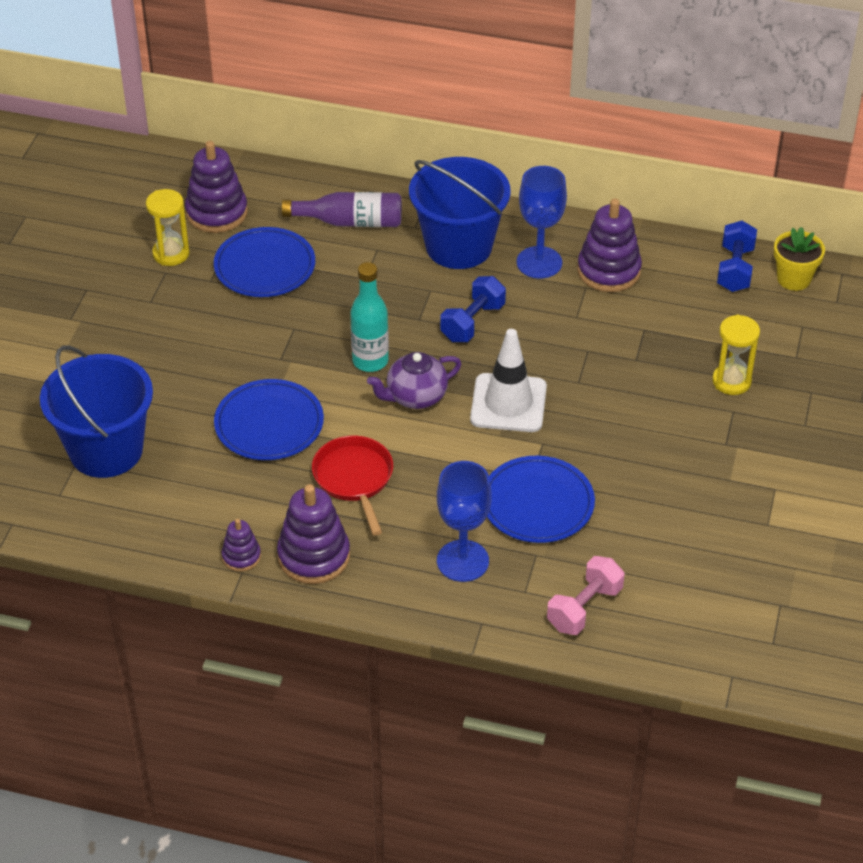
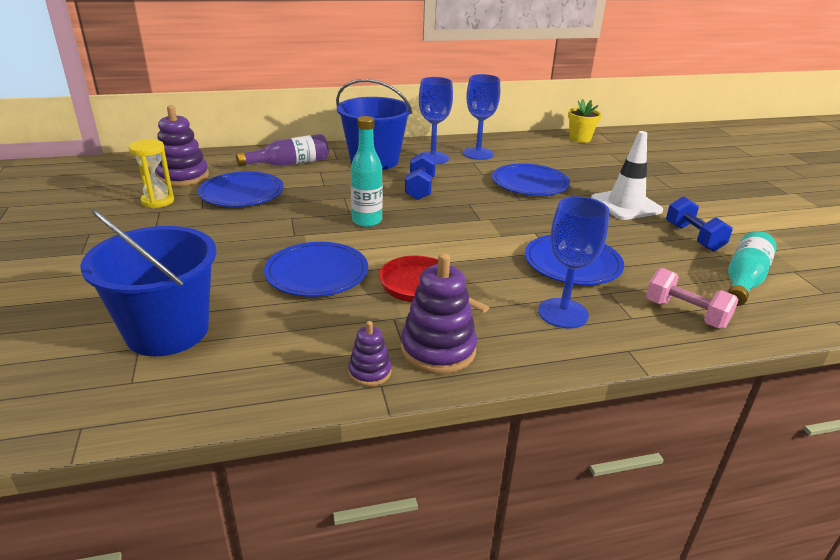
camera: 30 degrees left, 15 degrees down
purple teapot [367,352,461,409] -> none
white traffic cone [470,329,547,432] -> white traffic cone moved to [591,131,663,220]
pink dumbbell [547,556,625,635] -> pink dumbbell turned 60 degrees counterclockwise [646,268,739,329]
purple stacking toy [577,199,642,292] -> blue goblet [462,74,500,160]
yellow hourglass [712,315,760,395] -> none
blue dumbbell [717,221,757,292] -> blue dumbbell moved to [666,196,733,251]
none -> blue plate [492,163,570,196]
none -> turquoise bottle [728,231,777,306]

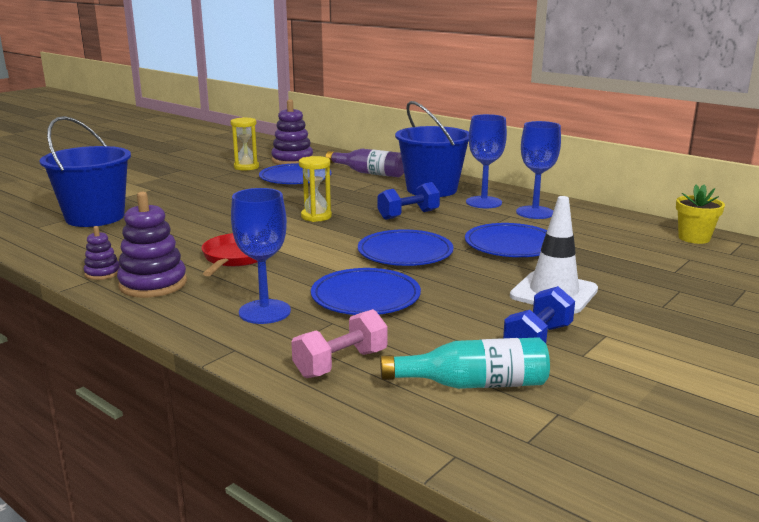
camera: 55 degrees right, 10 degrees down
blue plate [264,242,368,297] -> blue plate moved to [358,229,453,266]
turquoise bottle [351,116,383,227] -> yellow hourglass [299,156,332,222]
pink dumbbell [646,268,739,329] -> pink dumbbell turned 45 degrees clockwise [291,309,388,378]

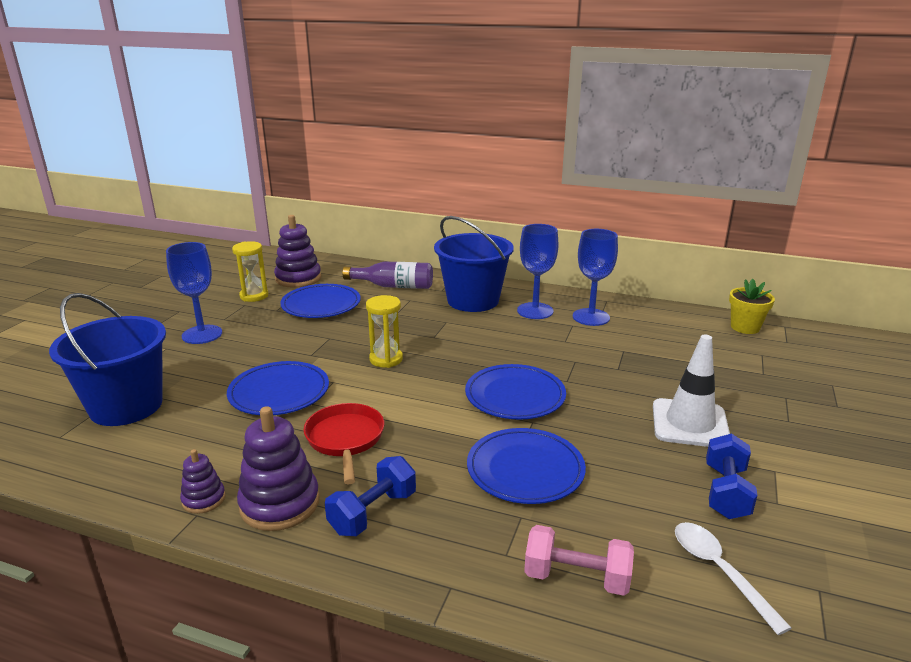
camera: 20 degrees left, 5 degrees up
blue goblet [231,188,291,324] -> blue goblet moved to [166,242,222,344]
pink dumbbell [291,309,388,378] -> pink dumbbell turned 75 degrees clockwise [524,525,634,596]
blue dumbbell [378,182,440,220] -> blue dumbbell moved to [325,456,416,536]
turquoise bottle [380,337,550,389] -> white spoon [675,522,792,635]
blue plate [465,223,547,257] -> blue plate moved to [227,361,329,415]

